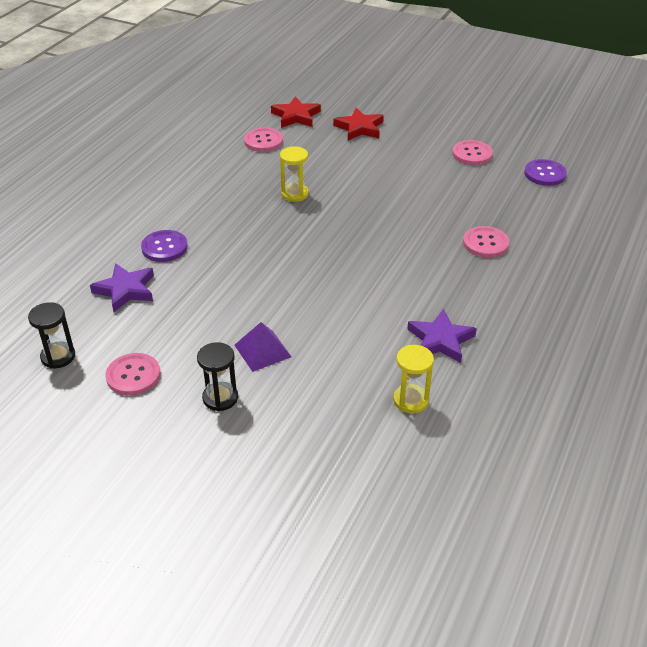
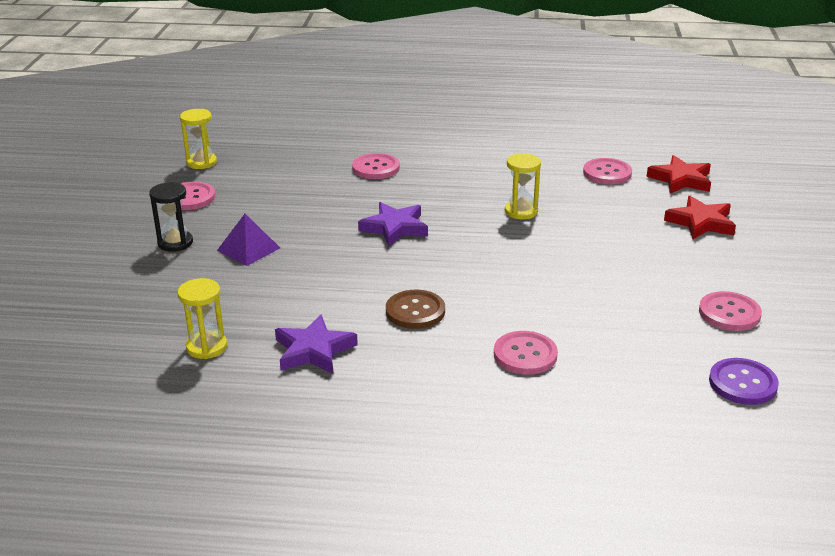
camera: 70 degrees right, 10 degrees down
black hourglass [28,302,75,368] -> yellow hourglass [180,109,217,169]
purple star [90,263,154,312] -> purple star moved to [358,202,428,247]
purple button [141,230,188,262] -> pink button [352,153,400,179]
none -> brown button [386,290,445,329]

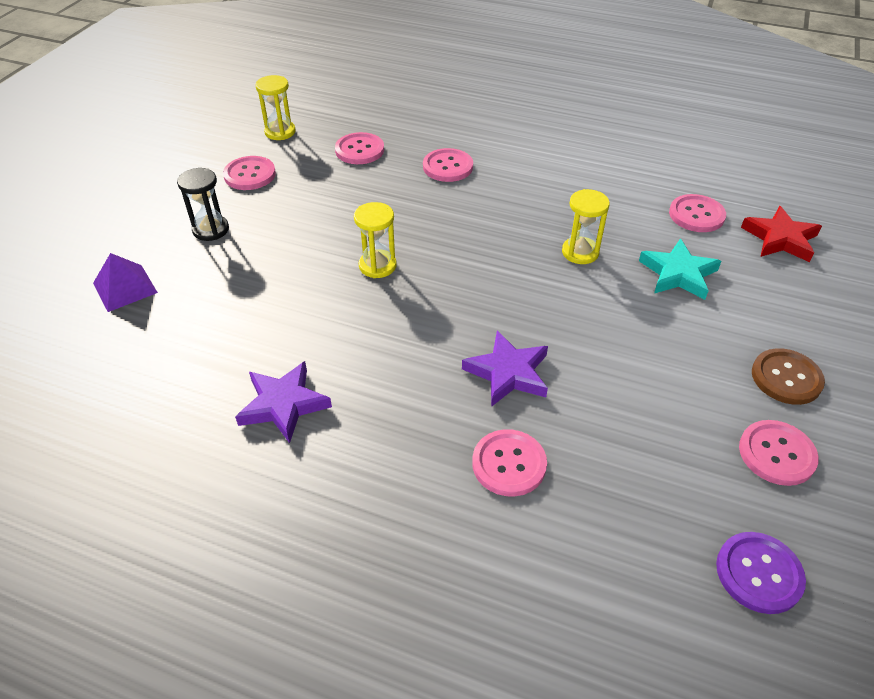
camera: 15 degrees right, 15 degrees up
yellow hourglass [178,278,227,359] -> yellow hourglass moved to [354,202,397,278]
purple pyramid [217,214,280,266] -> purple pyramid moved to [93,253,158,312]
purple star [358,202,428,247] -> purple star moved to [462,331,548,407]
brown button [386,290,445,329] -> brown button moved to [752,348,825,405]
red star [664,196,736,239] -> none
none -> pink button [335,132,384,164]
none -> turquoise star [639,239,721,300]

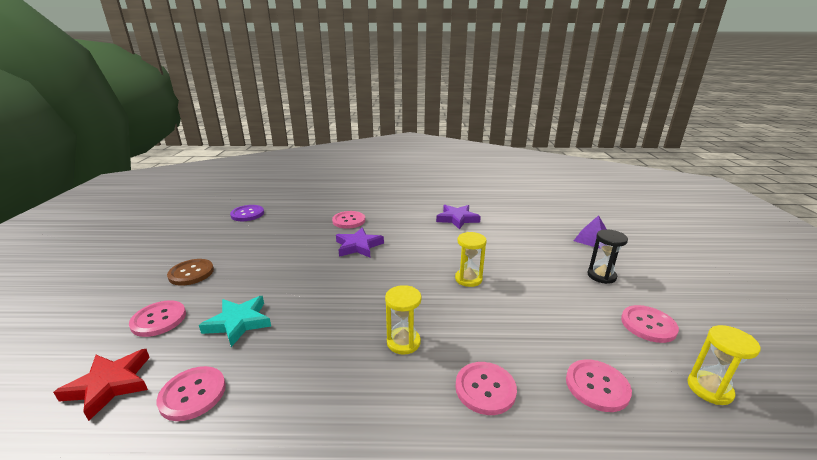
camera: 160 degrees right, 20 degrees down
yellow hourglass [562,189,610,264] -> yellow hourglass moved to [385,285,421,355]
pink button [739,420,819,486] -> pink button moved to [129,300,186,337]

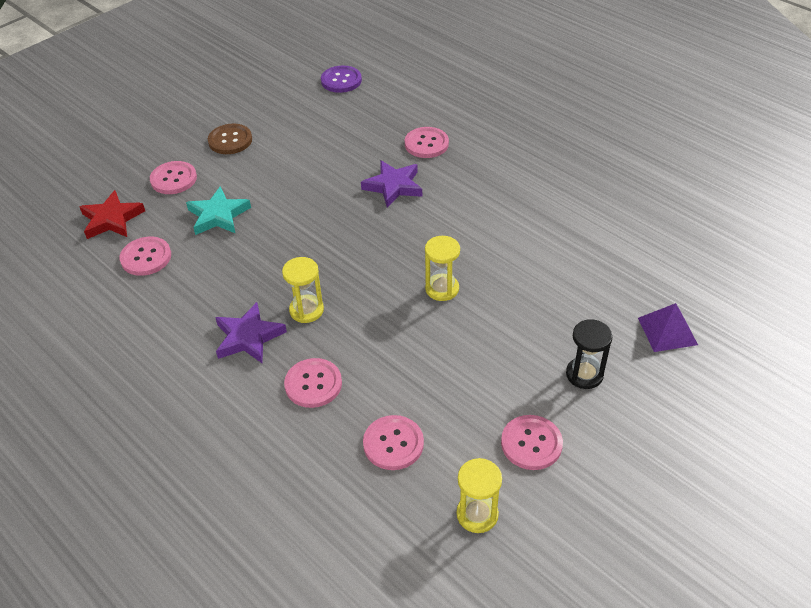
camera: 45 degrees right, 20 degrees up
purple star [436,205,481,230] -> purple star moved to [215,302,287,363]

